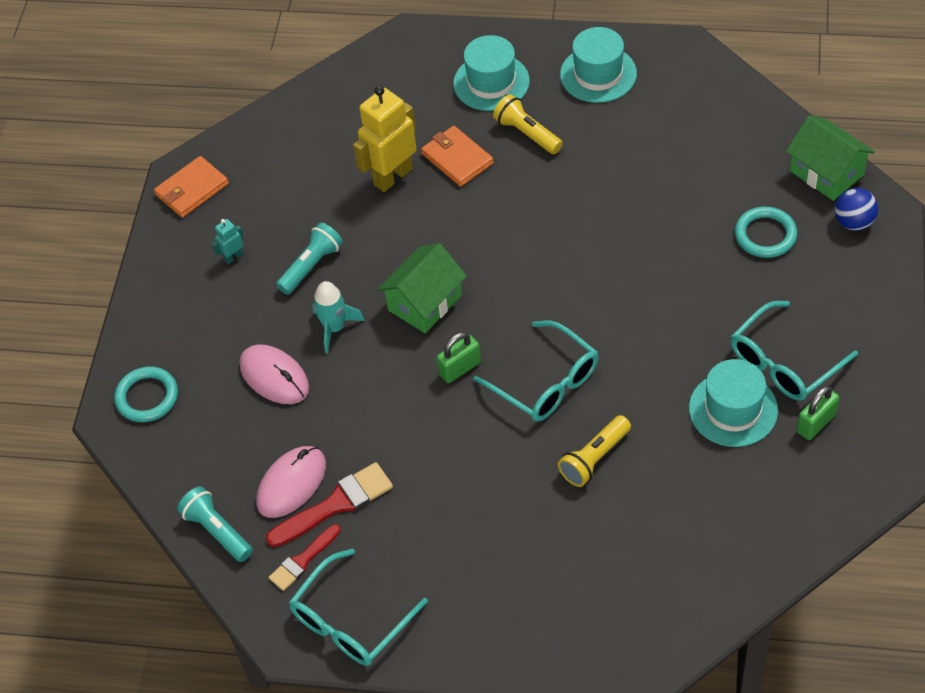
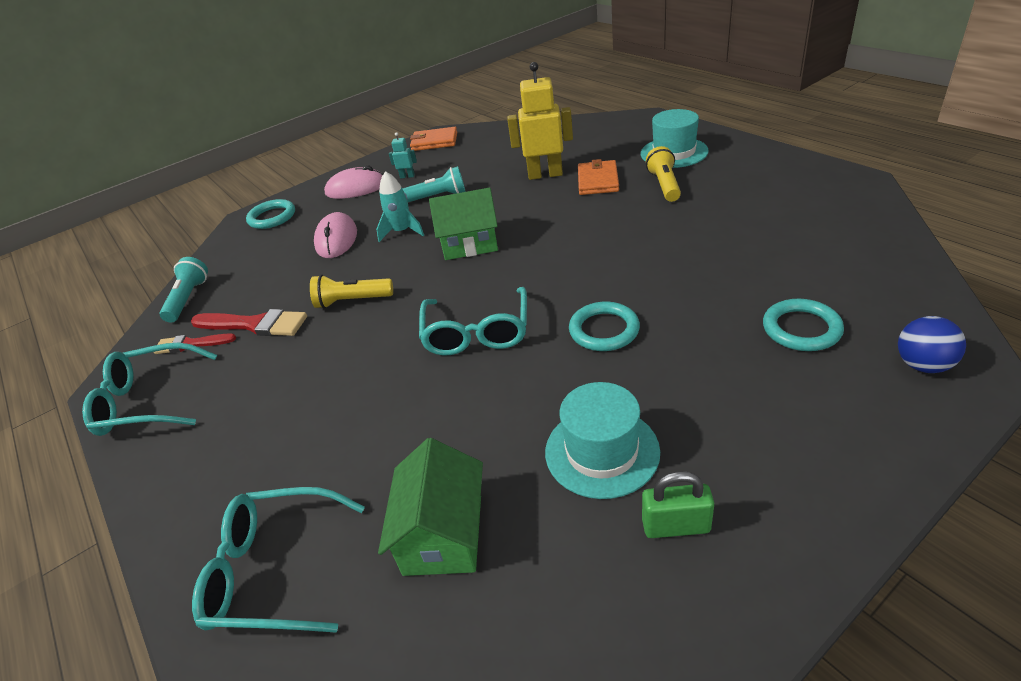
camera: 45 degrees right, 15 degrees down
pink mouse [256,446,326,518] -> pink mouse moved to [324,165,383,199]
green padlock [436,332,481,383] -> none
yellow flashlight [558,415,631,487] -> yellow flashlight moved to [310,275,393,309]
turquoise hat [560,27,637,103] -> none
turquoise glasses [731,301,858,401] -> turquoise glasses moved to [192,487,365,633]
green house [786,116,875,201] -> green house moved to [378,438,483,576]
none -> turquoise ring [569,301,640,351]

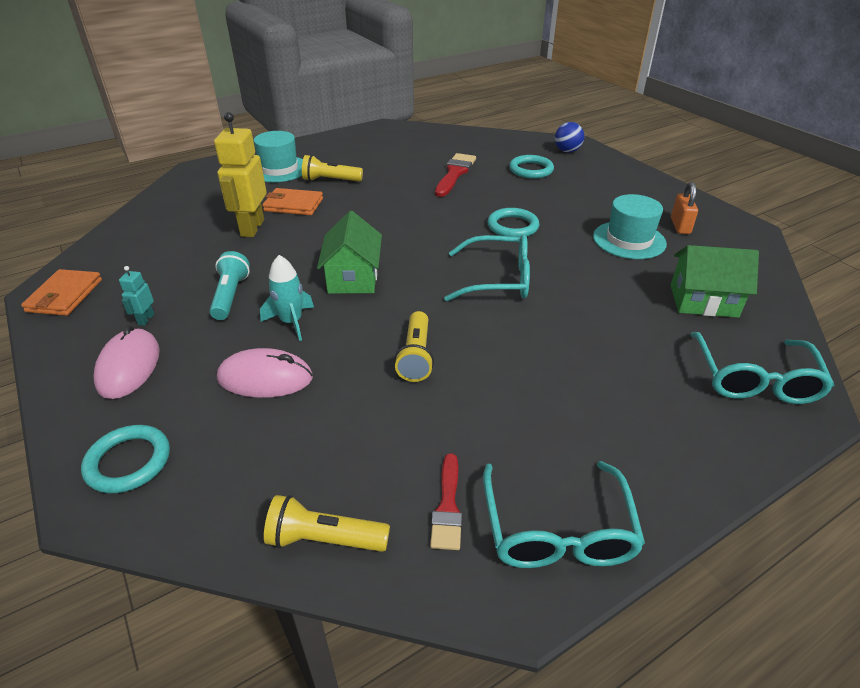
camera: 90 degrees left, 0 degrees up
turquoise flashlight [159,257,208,322] -> yellow flashlight [264,495,390,552]
red brush [191,309,307,336] -> red brush moved to [435,153,476,197]
green padlock [642,471,714,538] -> orange padlock [671,182,698,234]

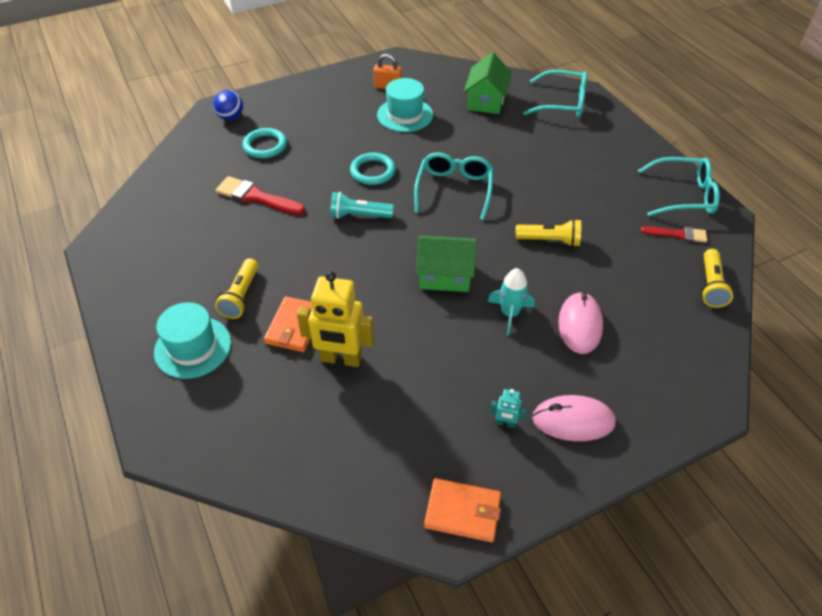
camera: 85 degrees left, 10 degrees up
turquoise ring [81,425,170,493] -> none
turquoise flashlight [210,251,250,320] -> turquoise flashlight moved to [330,192,394,219]

